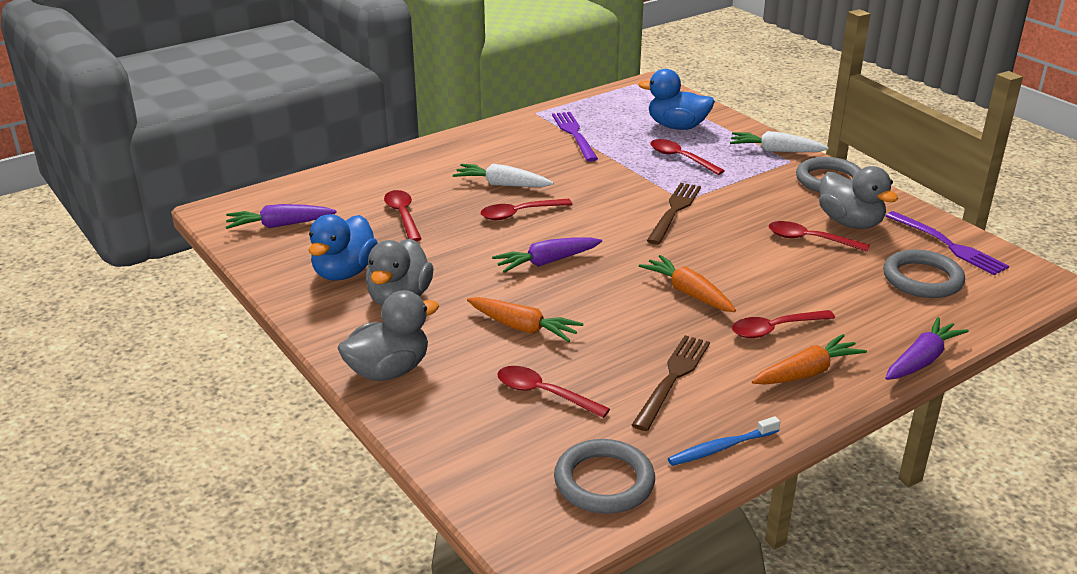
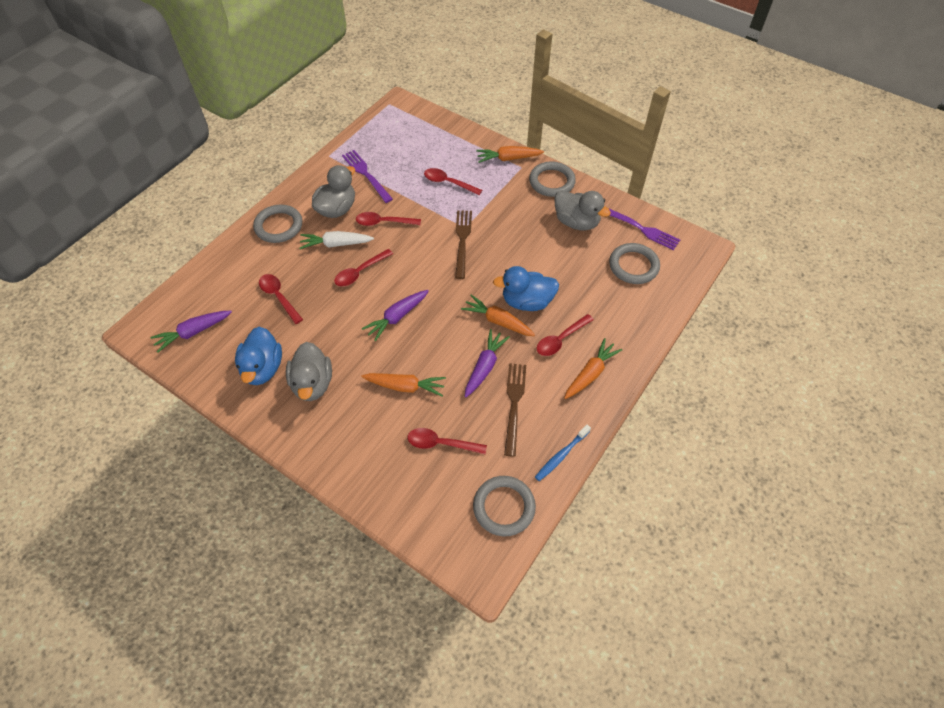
camera: 20 degrees left, 25 degrees up
grey duck [338,290,439,381] -> grey duck moved to [312,165,355,218]
blue duck [638,69,715,130] -> blue duck moved to [493,266,559,311]
white carrot [730,131,829,152] -> orange carrot [476,146,544,163]
red spoon [769,221,870,252] -> red spoon moved to [356,212,421,226]
purple carrot [885,317,969,380] -> purple carrot moved to [465,329,510,398]
none -> grey ring [253,205,302,243]

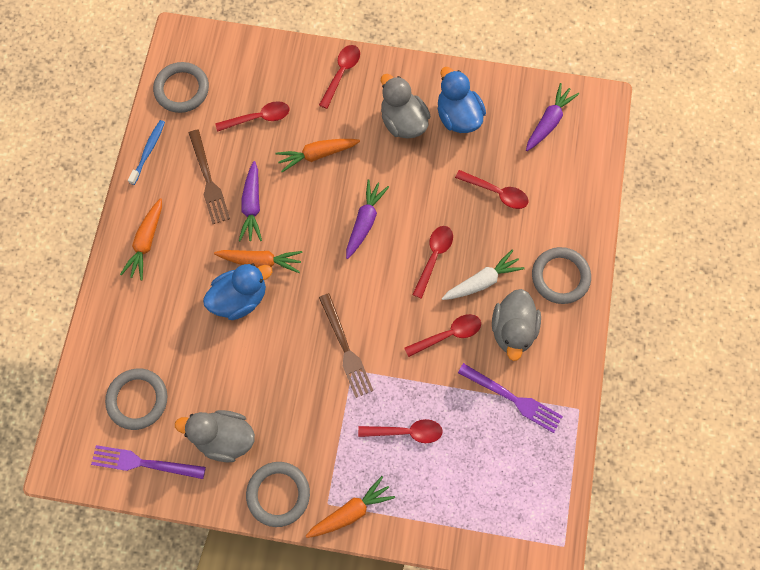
camera: 155 degrees right, 15 degrees up
red spoon [537,314,594,356] -> red spoon moved to [319,45,360,109]

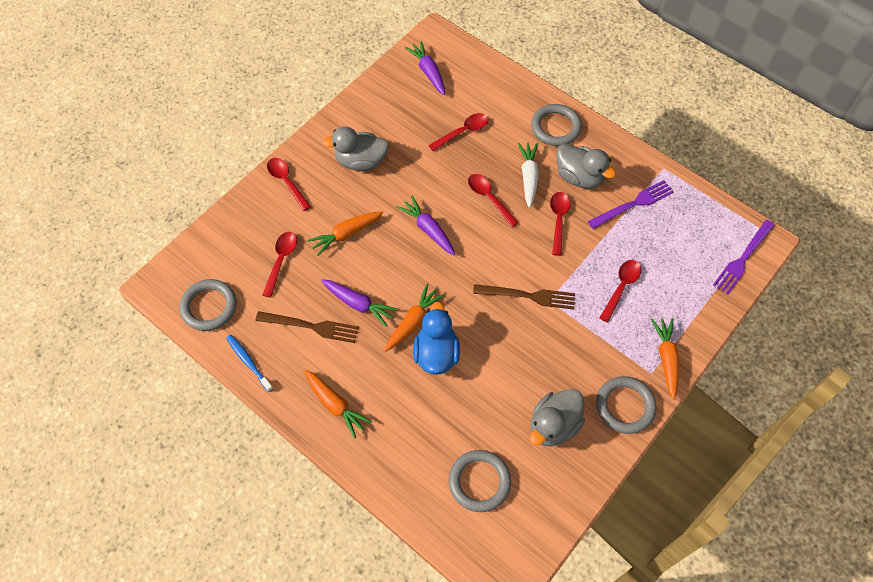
camera: 60 degrees left, 10 degrees down
purple fork [91,445,206,479] -> purple fork moved to [713,220,775,295]
orange carrot [276,139,360,172] -> orange carrot turned 45 degrees clockwise [307,211,383,256]
blue duck [437,67,486,133] -> none

